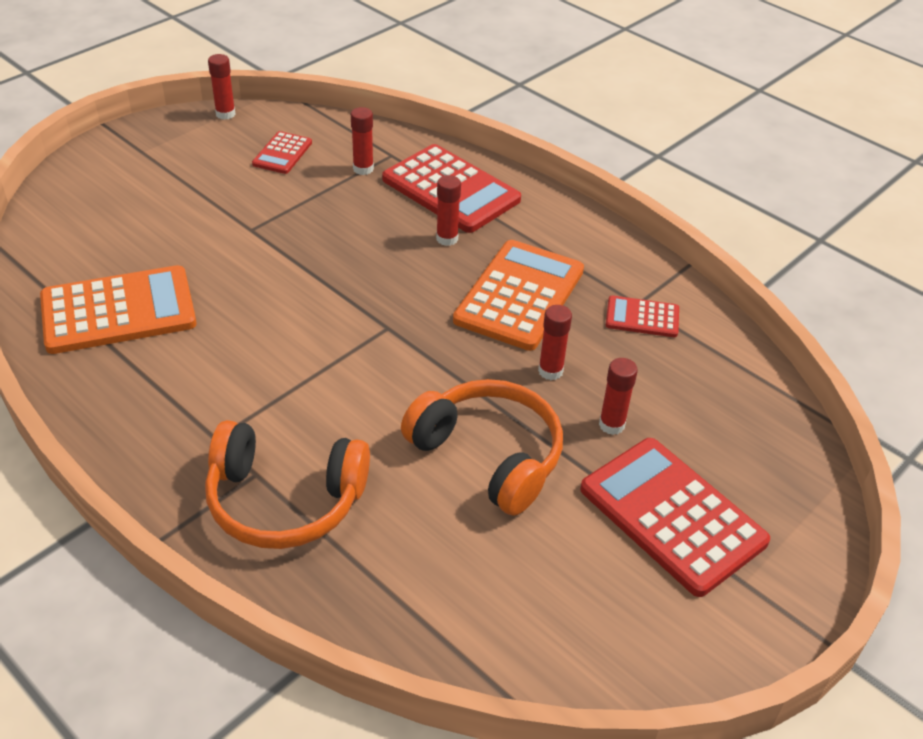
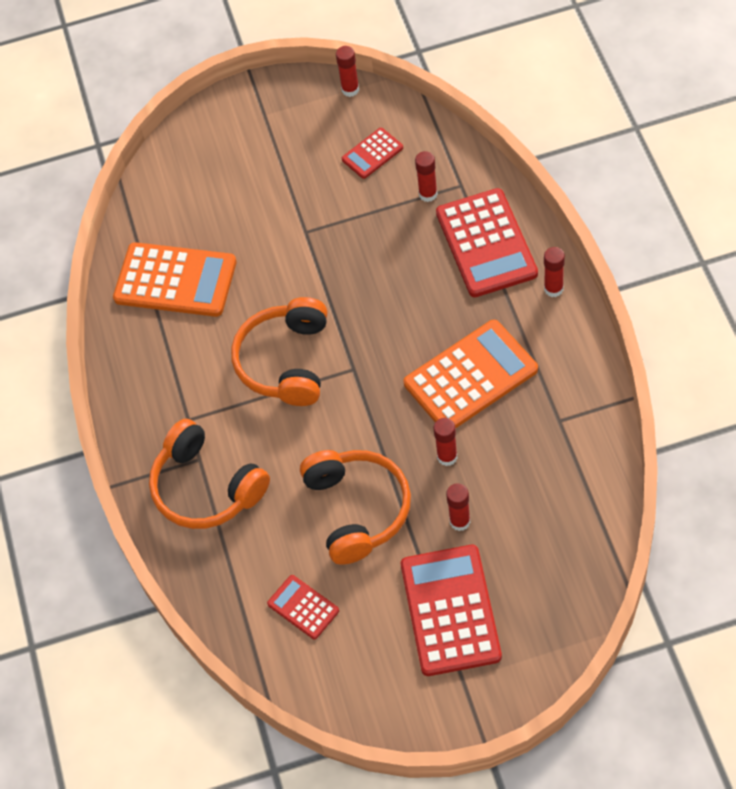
camera: 40 degrees right, 15 degrees up
red glue stick [436,175,461,246] -> red glue stick moved to [544,247,565,297]
red calculator [606,295,679,337] -> red calculator moved to [267,575,339,639]
none -> orange headphones [231,297,327,406]

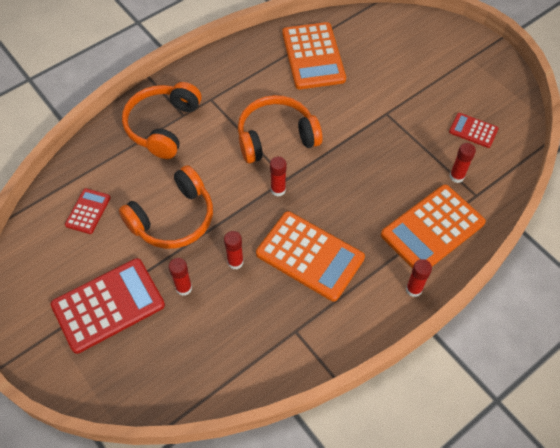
camera: 60 degrees right, 0 degrees up
red glue stick [336,46,359,97] -> red glue stick moved to [270,157,286,197]
red calculator [436,188,538,297] -> orange calculator [381,184,486,268]

